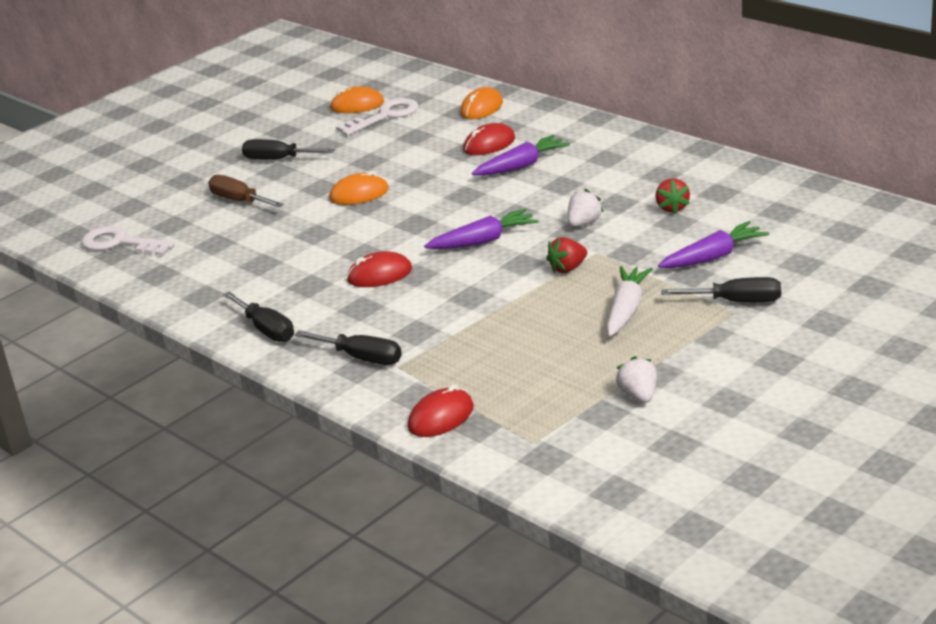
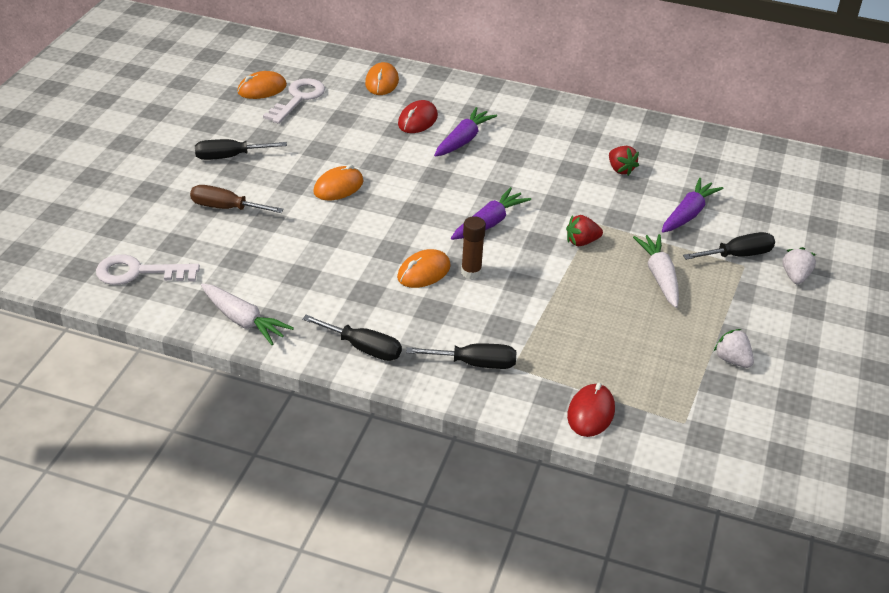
camera: 30 degrees left, 10 degrees up
red mouse [347,251,412,287] -> orange mouse [397,249,451,288]
red strawberry [546,237,587,273] -> red strawberry turned 45 degrees clockwise [566,215,603,246]
white strawberry [568,189,604,227] -> white strawberry moved to [783,247,816,284]
none -> white carrot [201,284,294,345]
none -> brown glue stick [461,216,486,279]

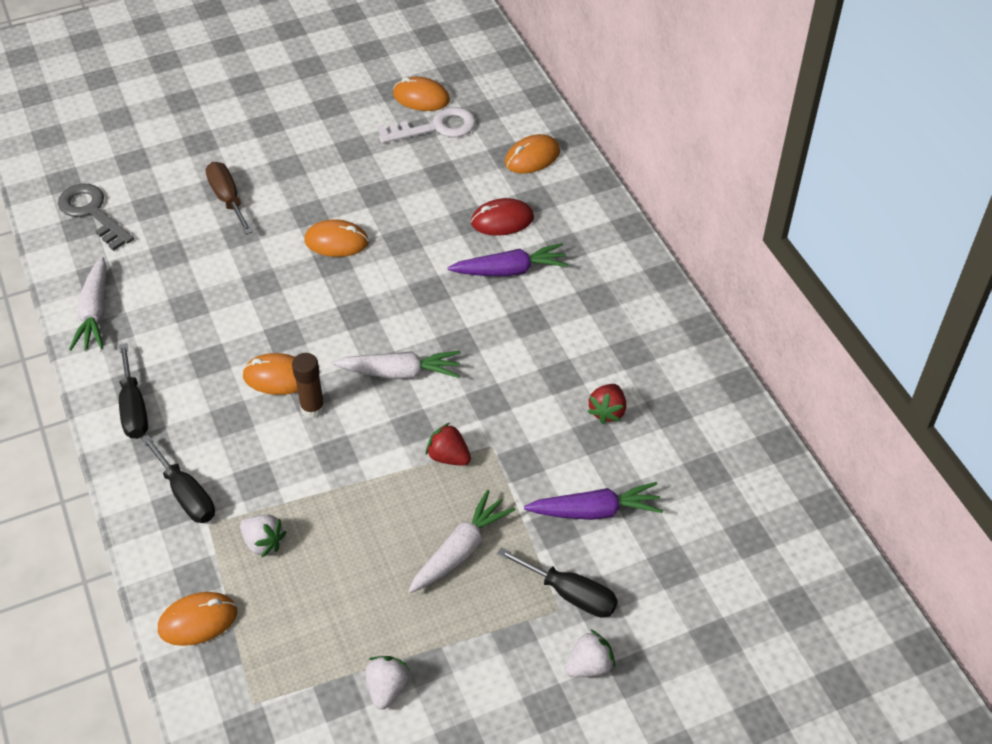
camera: 50 degrees right, 10 degrees up
white key [96,254,200,285] -> grey key [58,184,134,251]
black screwdriver [195,139,287,160] -> none
purple carrot [451,187,531,240] -> white carrot [333,351,460,379]
red mouse [567,383,615,437] -> orange mouse [158,592,237,646]
none -> white strawberry [240,515,286,558]

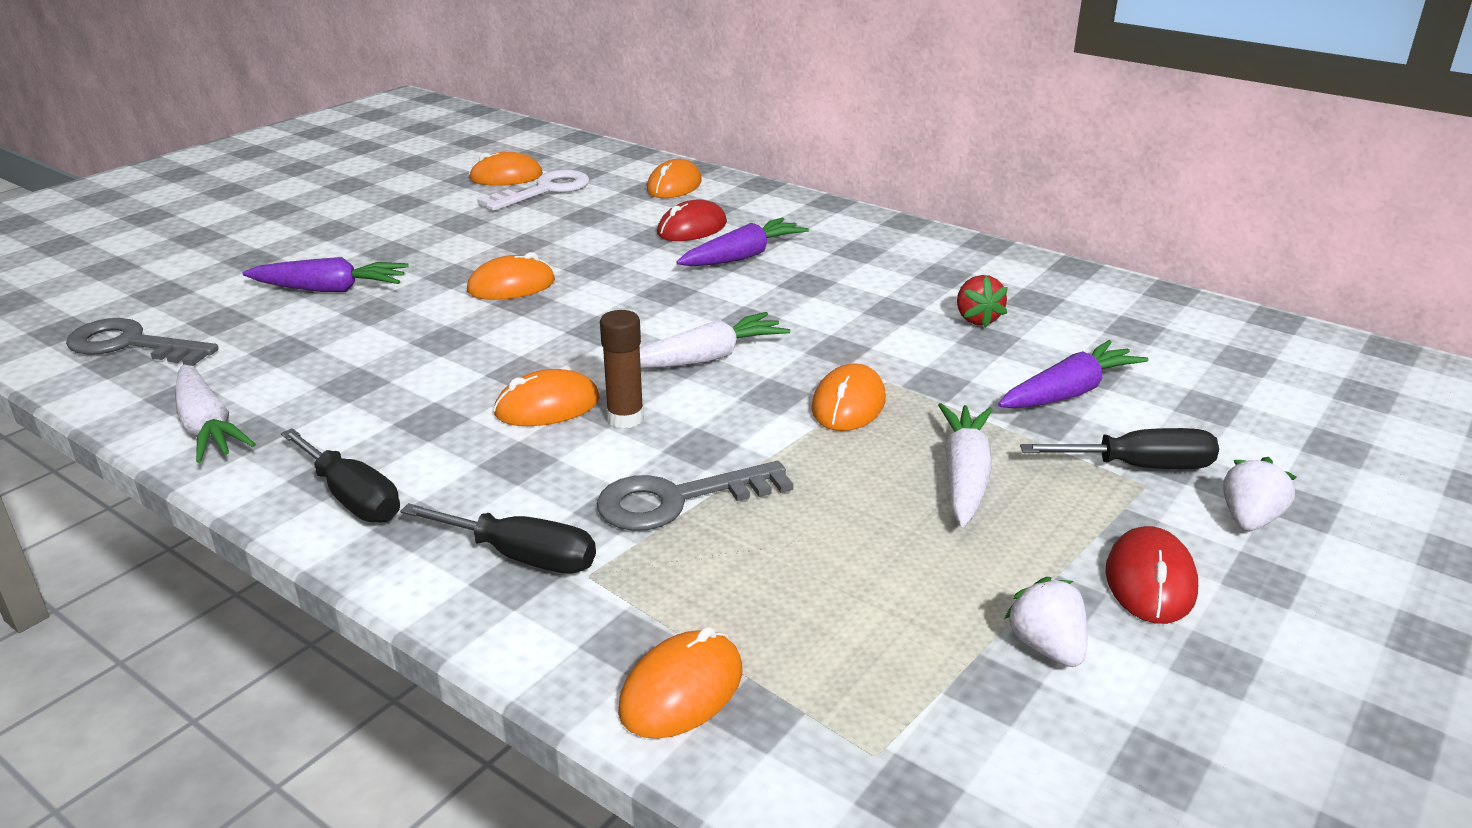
camera: 30 degrees left, 20 degrees down
brown screwdriver [206,162,253,235] -> purple carrot [242,257,409,292]
white strawberry [240,515,286,558] -> none
red strawberry [426,423,471,466] -> orange mouse [811,363,886,431]
none -> grey key [596,461,793,531]
none -> red mouse [1105,526,1198,624]

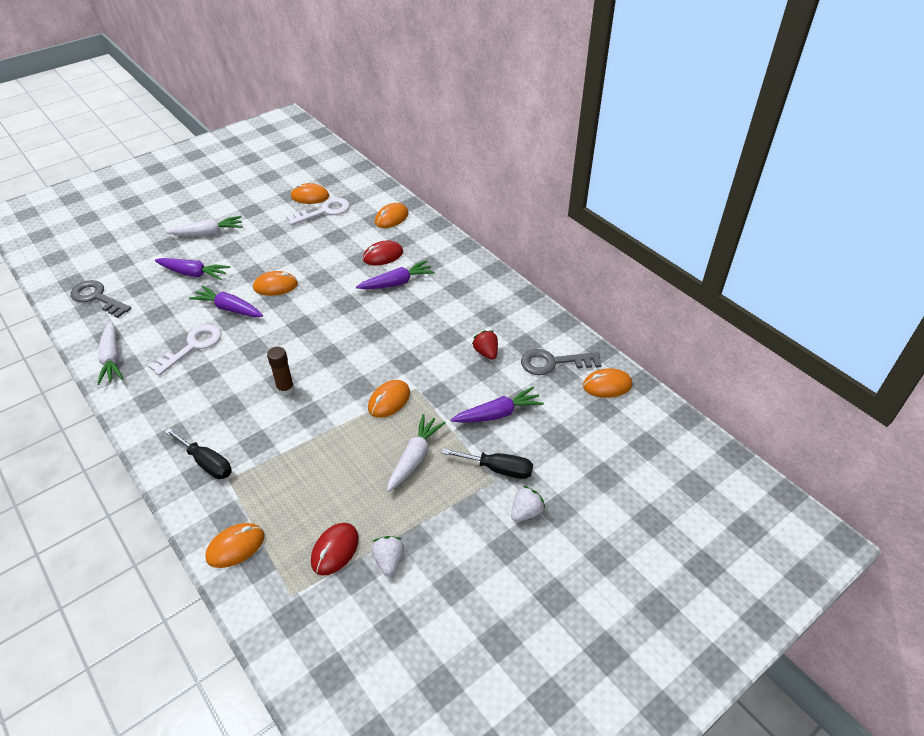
camera: 15 degrees right, 15 degrees up
black screwdriver [281,428,400,522] -> none
orange mouse [493,369,600,426] -> orange mouse moved to [583,368,632,398]
grey key [596,461,793,531] -> grey key moved to [521,349,602,375]
white carrot [640,312,790,368] -> white carrot moved to [166,216,243,236]
red strawberry [957,275,1008,328] -> red strawberry turned 150 degrees clockwise [472,330,498,360]
red mouse [1105,526,1198,624] -> red mouse moved to [311,523,359,576]
none -> white key [148,324,222,376]
none -> purple carrot [189,285,263,317]

